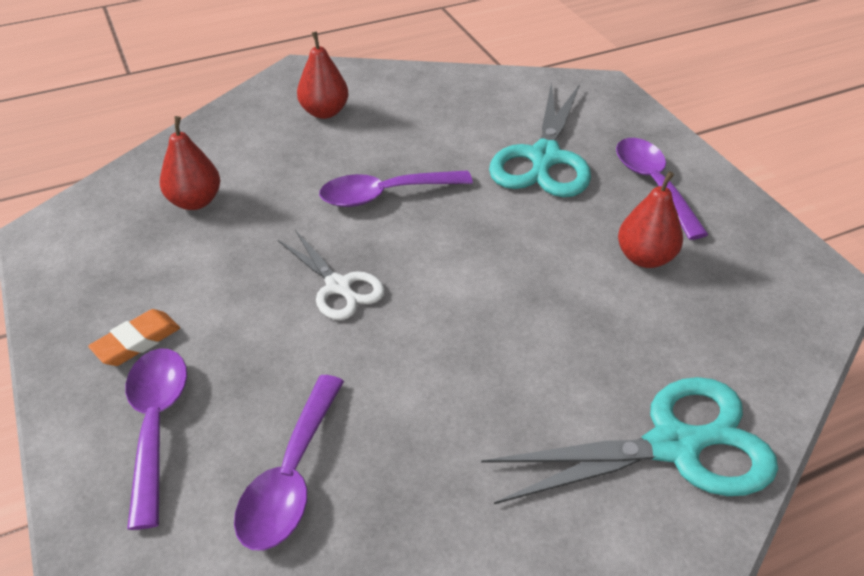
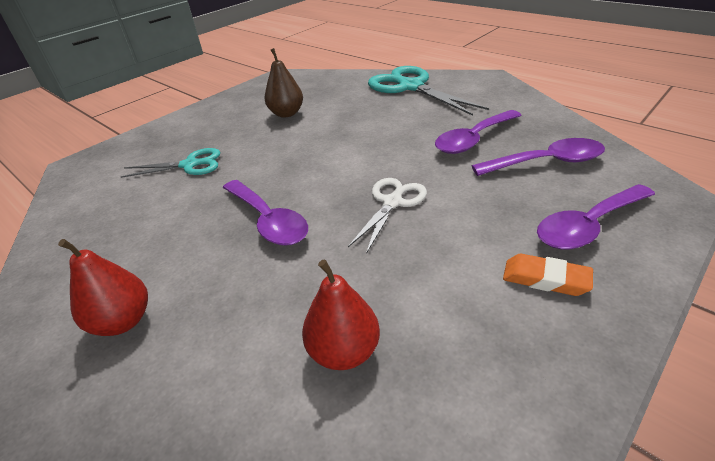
camera: 110 degrees left, 5 degrees down
turquoise scissors [489,82,591,197] -> turquoise scissors [121,148,220,178], size x0.59
purple spoon [616,138,709,240] -> purple spoon moved to [435,110,522,154]
red pear [618,171,683,268] -> brown pear [264,48,303,118]

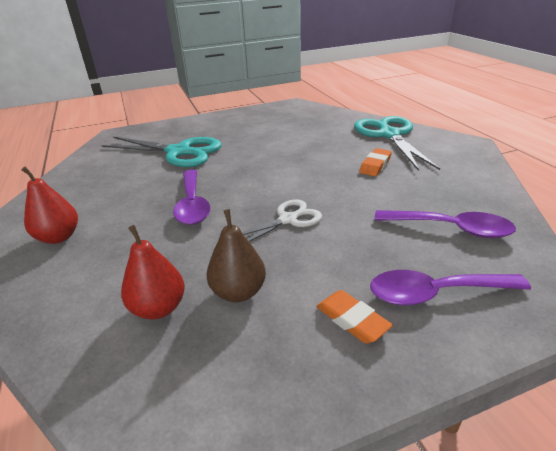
camera: 25 degrees right, 5 degrees down
turquoise scissors [121,148,220,178] -> turquoise scissors [102,137,222,167], size x1.69
brown pear [264,48,303,118] -> brown pear moved to [207,209,266,302]
purple spoon [435,110,522,154] -> none
none -> orange eraser [359,148,392,176]

